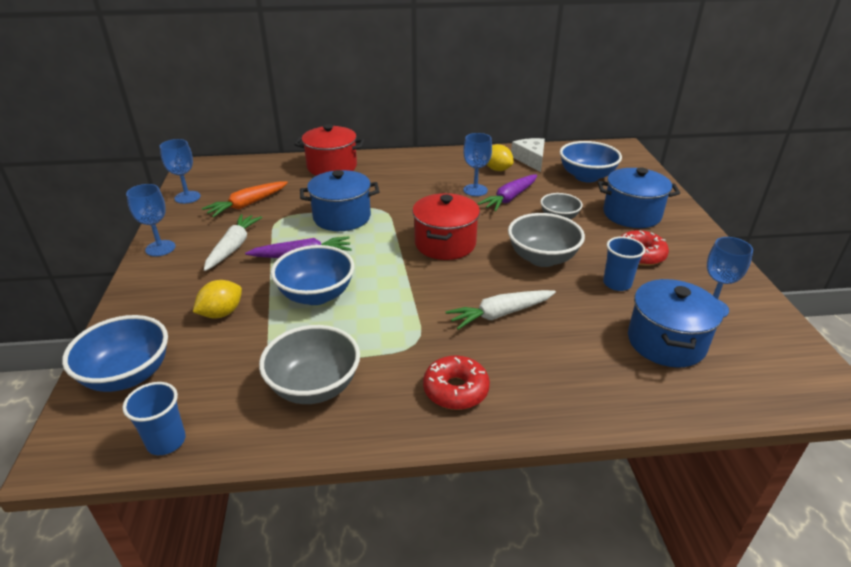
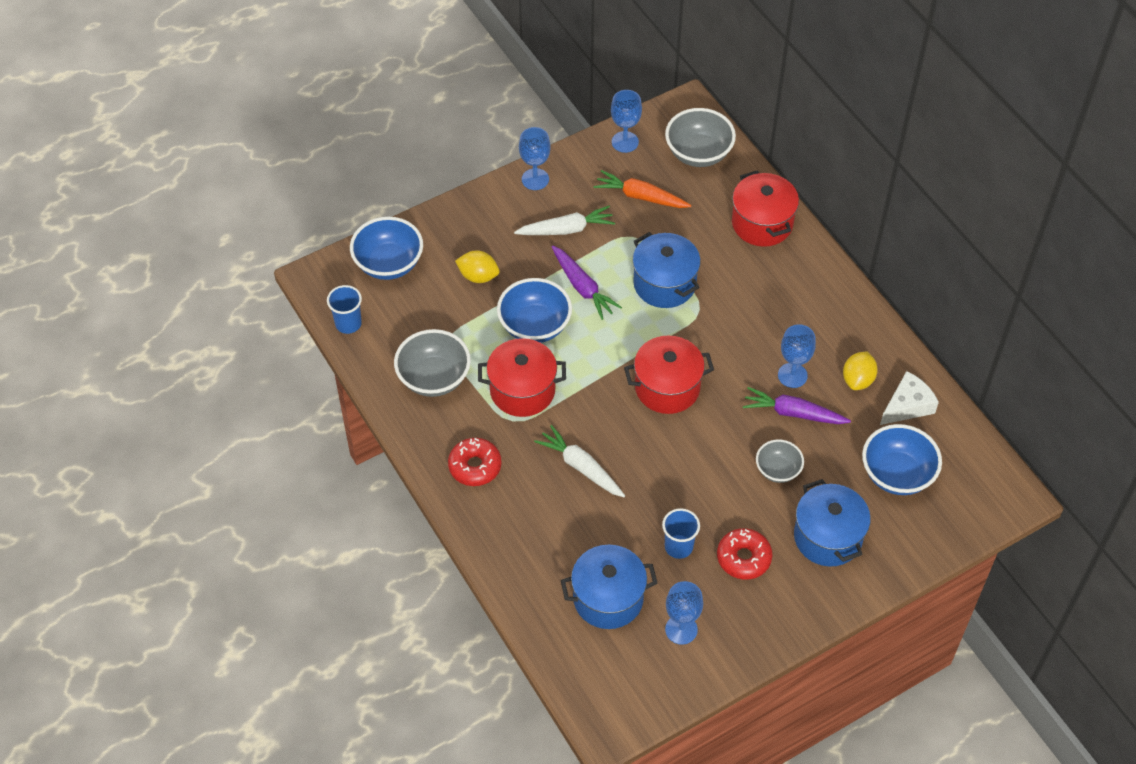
camera: 65 degrees right, 20 degrees up
grey bowl [508,213,585,267] -> grey bowl moved to [665,108,736,167]
none -> red pot [478,338,566,417]

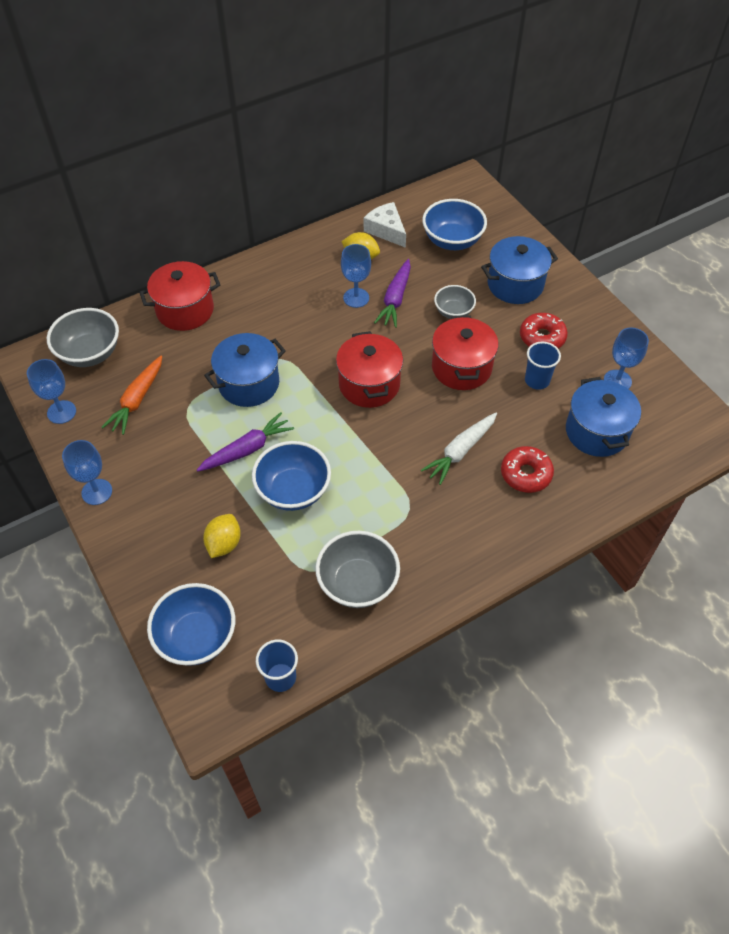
camera: 90 degrees left, 0 degrees up
red donut [448,438,501,486] -> red donut moved to [501,446,554,493]
red pot [478,338,566,417] -> red pot moved to [432,316,499,390]
white carrot [514,206,615,235] -> none

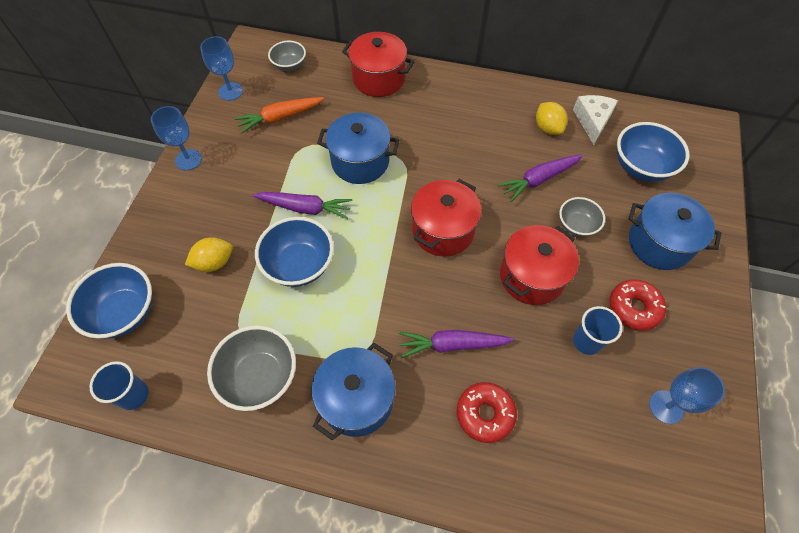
camera: 45 degrees right, 5 degrees up
grey bowl [47,308,119,367] -> grey bowl [268,41,306,71], size x0.61
blue goblet [341,244,371,308] -> none
white carrot [421,413,497,485] -> purple carrot [399,330,515,358]
blue pot [566,377,641,457] -> blue pot moved to [312,343,396,441]

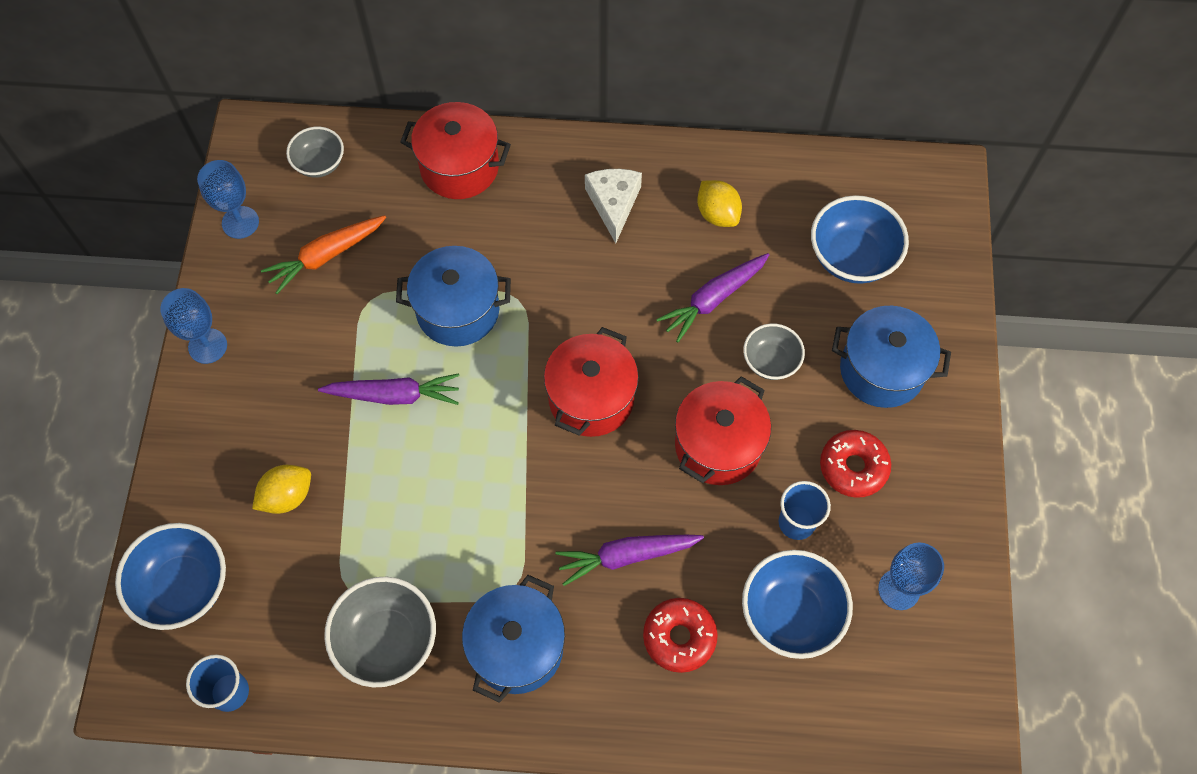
camera: 10 degrees left, 5 degrees up
blue bowl [255,217,334,287] -> blue bowl moved to [742,550,853,659]
white cheese [573,95,618,145] -> white cheese moved to [585,169,642,243]

